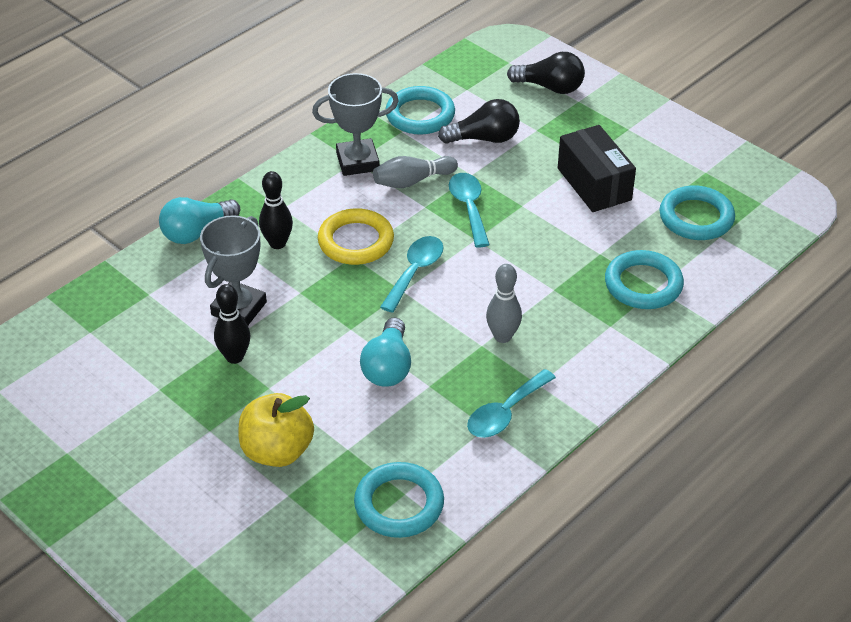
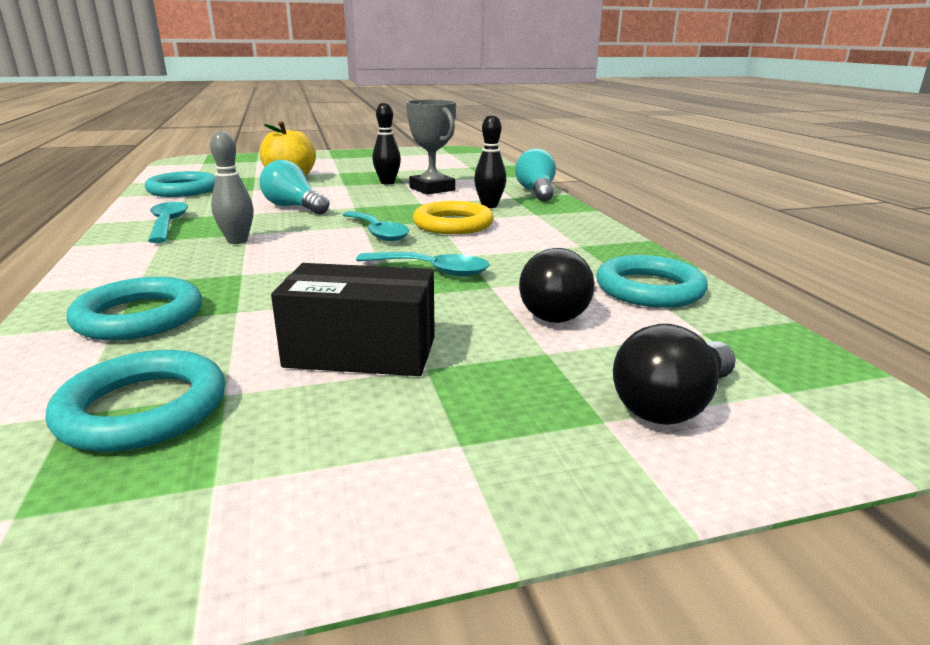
camera: 120 degrees right, 20 degrees down
grey trophy [312,73,399,176] -> none
grey bowling pin [373,156,458,188] -> none

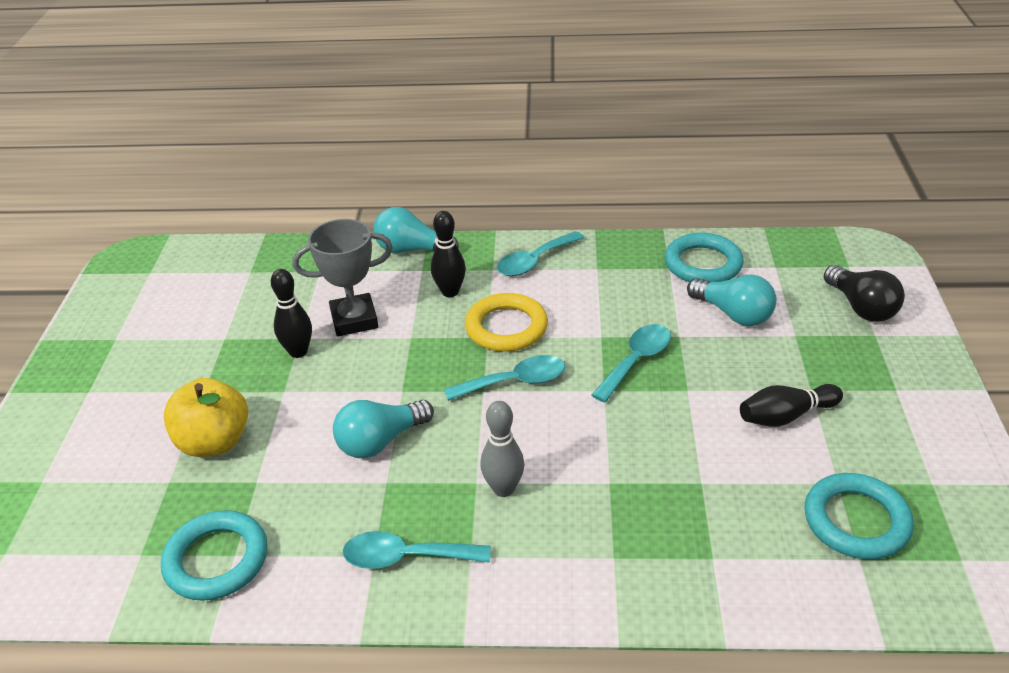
camera: 70 degrees left, 15 degrees up
turquoise ring [67,277,202,340] -> none
black box [271,263,435,376] -> black bowling pin [740,384,843,427]
black light bulb [519,248,594,323] -> turquoise light bulb [687,275,776,326]
none -> turquoise spoon [497,231,584,276]

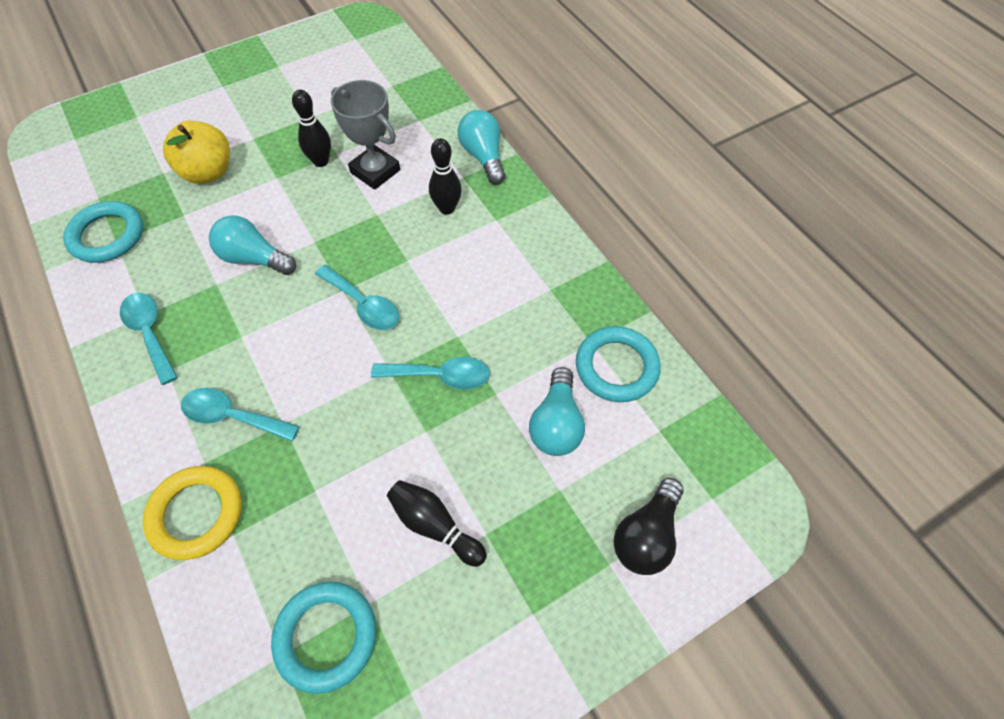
camera: 55 degrees right, 20 degrees up
yellow ring [465,293,548,352] -> yellow ring moved to [143,466,242,560]
grey bowling pin [480,401,524,497] -> none
turquoise spoon [497,231,584,276] -> turquoise spoon moved to [181,388,300,442]

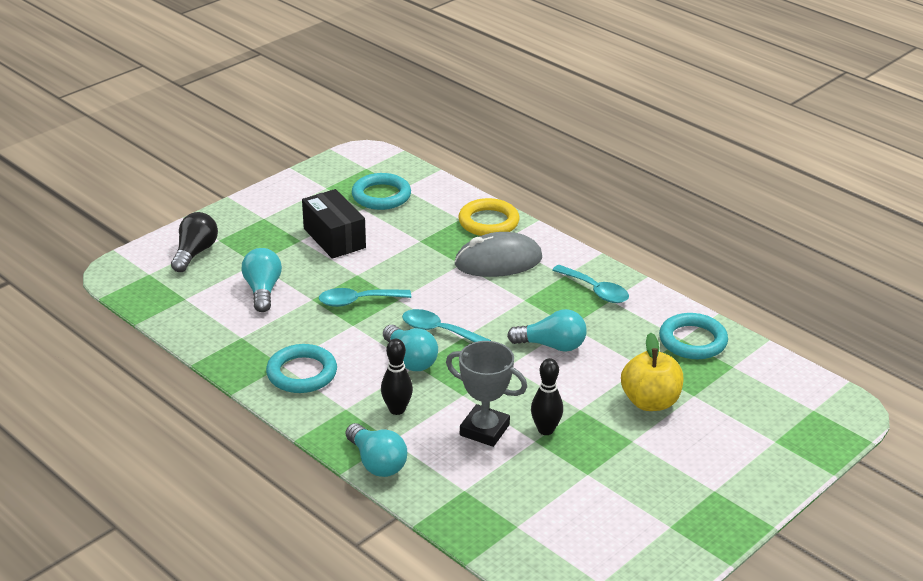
camera: 165 degrees right, 25 degrees down
turquoise spoon [181,388,300,442] -> grey mouse [455,232,542,277]
black bowling pin [387,480,487,567] -> black box [302,189,366,259]
turquoise ring [576,326,661,402] -> turquoise ring moved to [266,344,337,393]
none -> turquoise light bulb [383,325,438,371]

